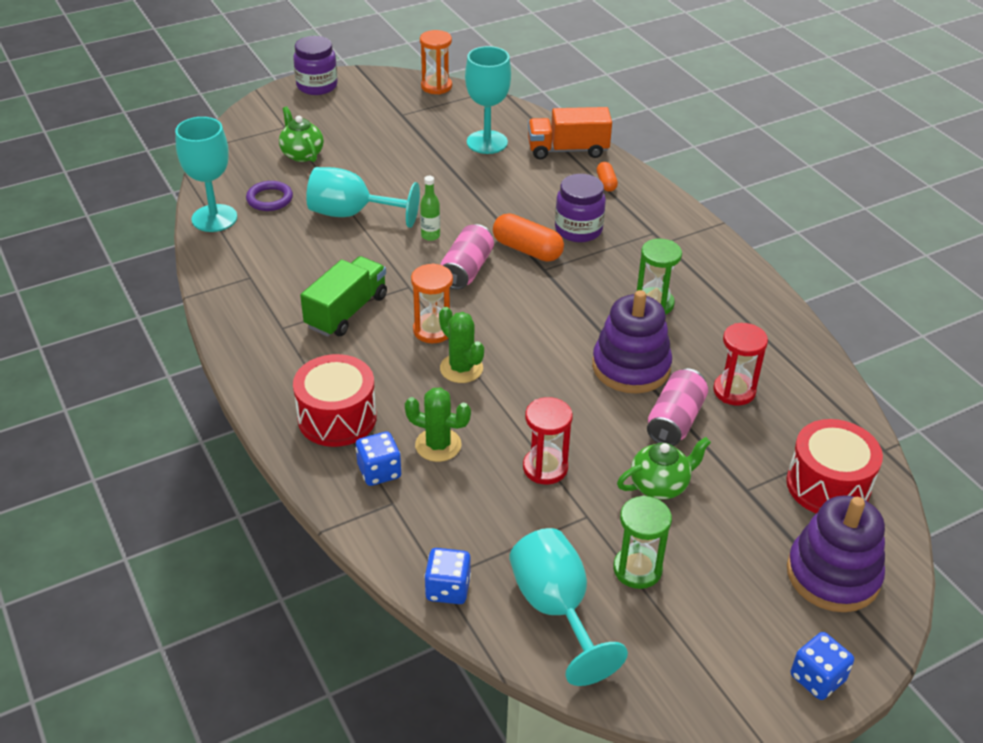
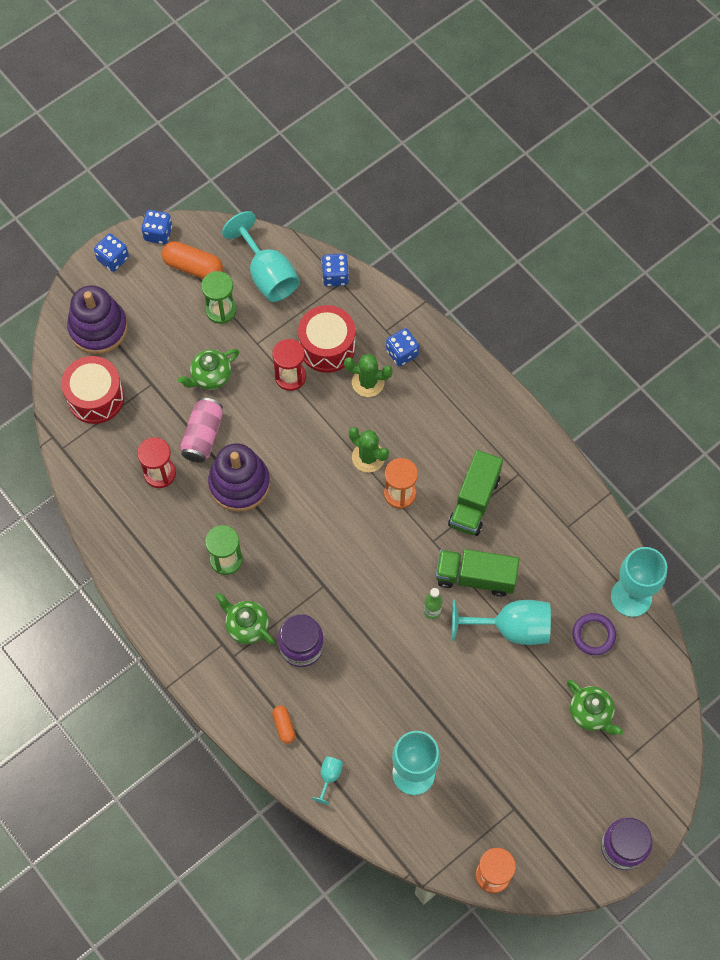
camera: 170 degrees right, 25 degrees up
red drum [293,354,377,447] -> red drum moved to [298,305,355,373]
pink can [440,224,494,290] -> none
orange capsule [493,213,564,262] -> orange capsule moved to [162,241,223,279]
orange truck [528,107,612,160] -> turquoise goblet [311,756,343,805]
none -> blue dice [141,210,172,244]
none -> green teapot [216,593,275,645]
none -> green truck [436,549,519,597]

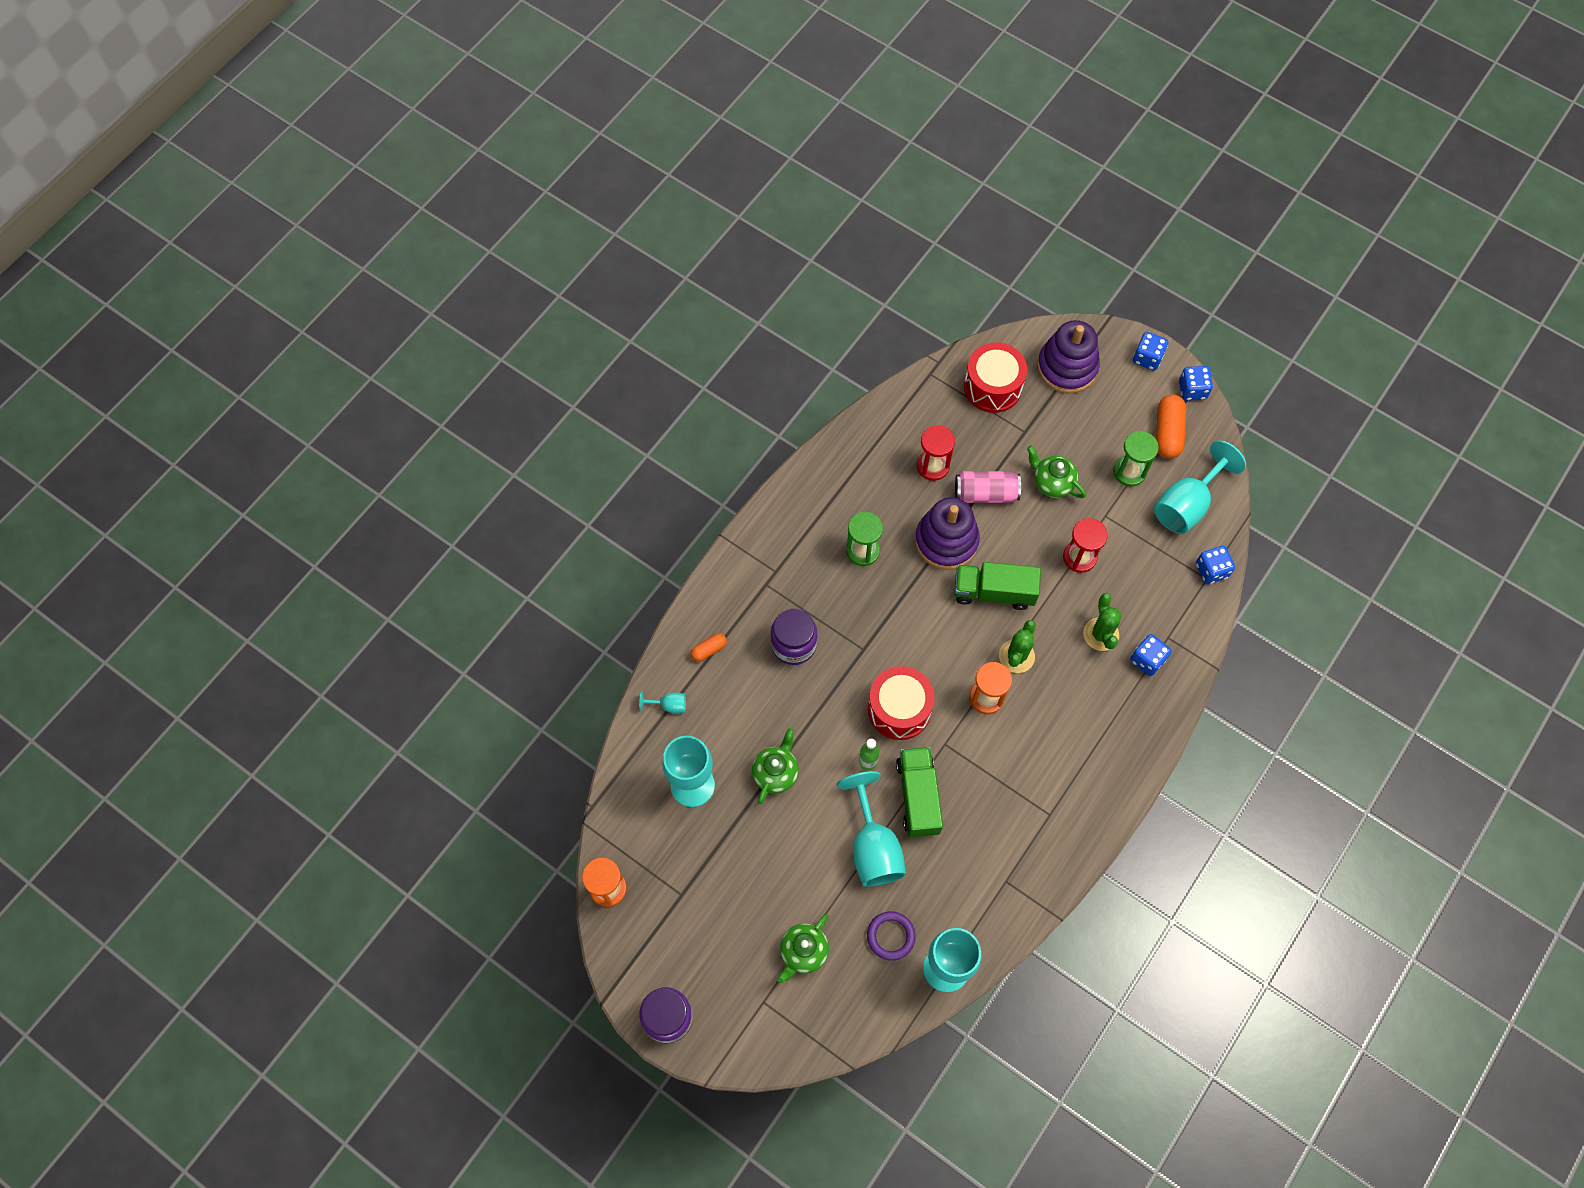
camera: 75 degrees right, 0 degrees up
green teapot [216,593,275,645] -> green teapot moved to [752,728,799,804]
red drum [298,305,355,373] -> red drum moved to [868,666,935,740]
green truck [448,450,503,536] -> green truck moved to [954,562,1041,610]

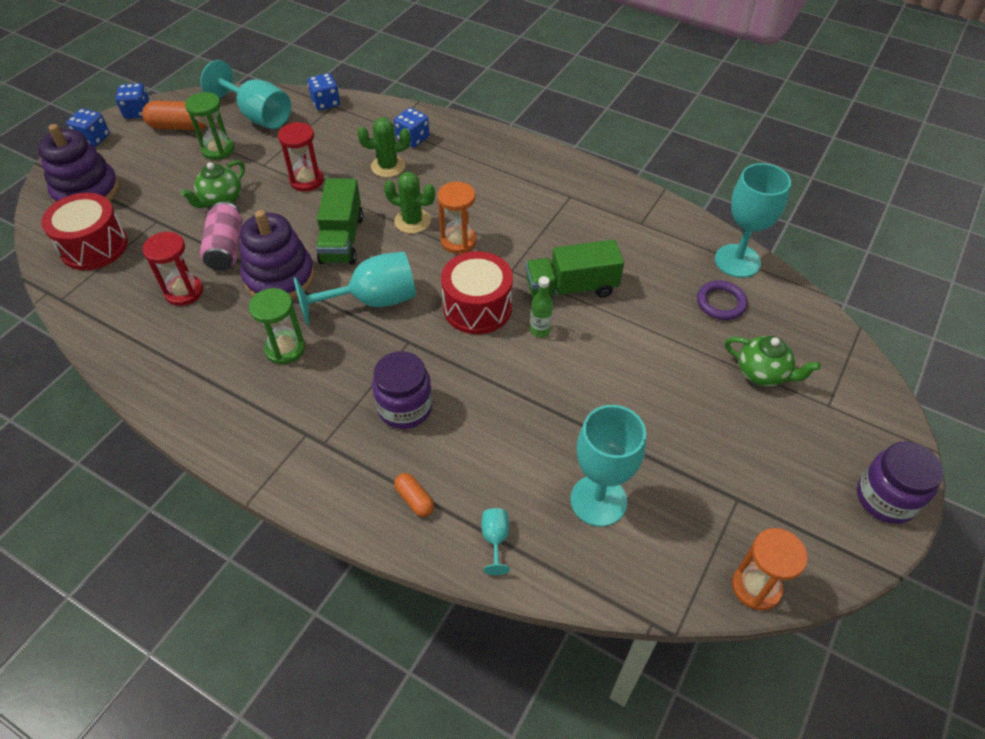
camera: 95 degrees left, 15 degrees down
green teapot [752,728,799,804] -> none
turquoise goblet [837,771,906,887] -> turquoise goblet moved to [294,252,416,325]

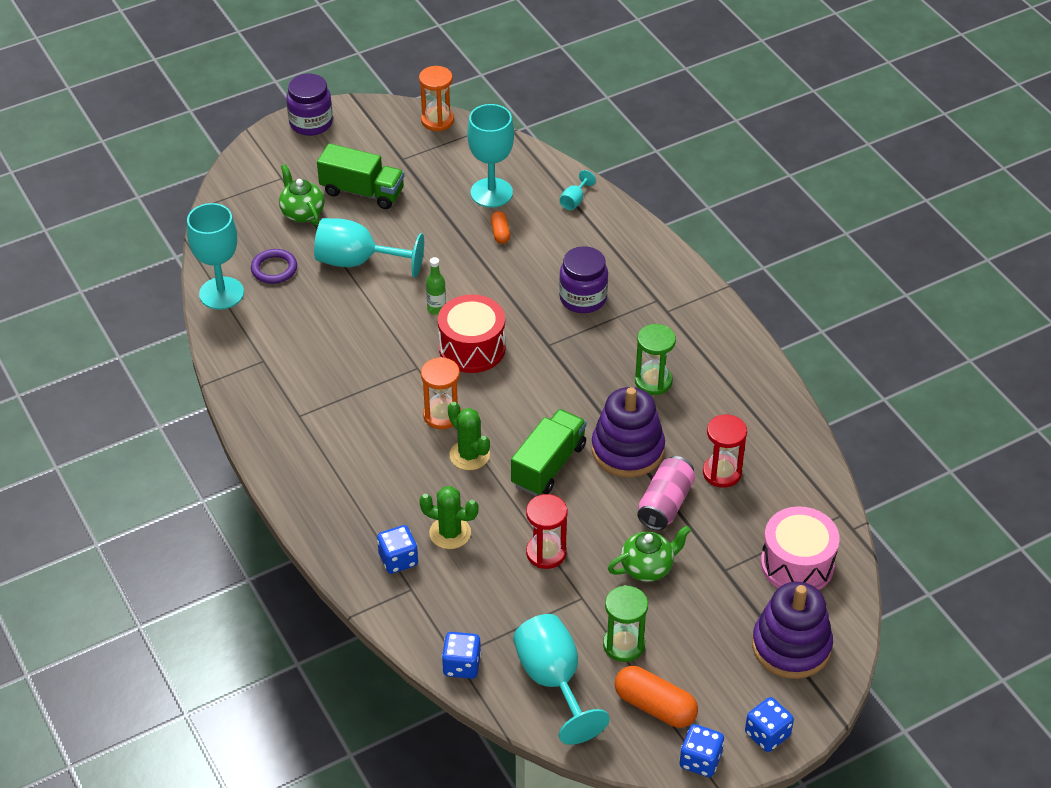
camera: 150 degrees left, 5 degrees down
red drum [41,193,128,270] -> pink drum [761,506,840,590]
turquoise goblet [294,252,416,325] -> turquoise goblet moved to [314,218,424,278]
orange capsule [394,473,434,517] -> orange capsule moved to [491,211,510,244]
green truck [526,240,624,298] -> green truck moved to [317,143,404,209]

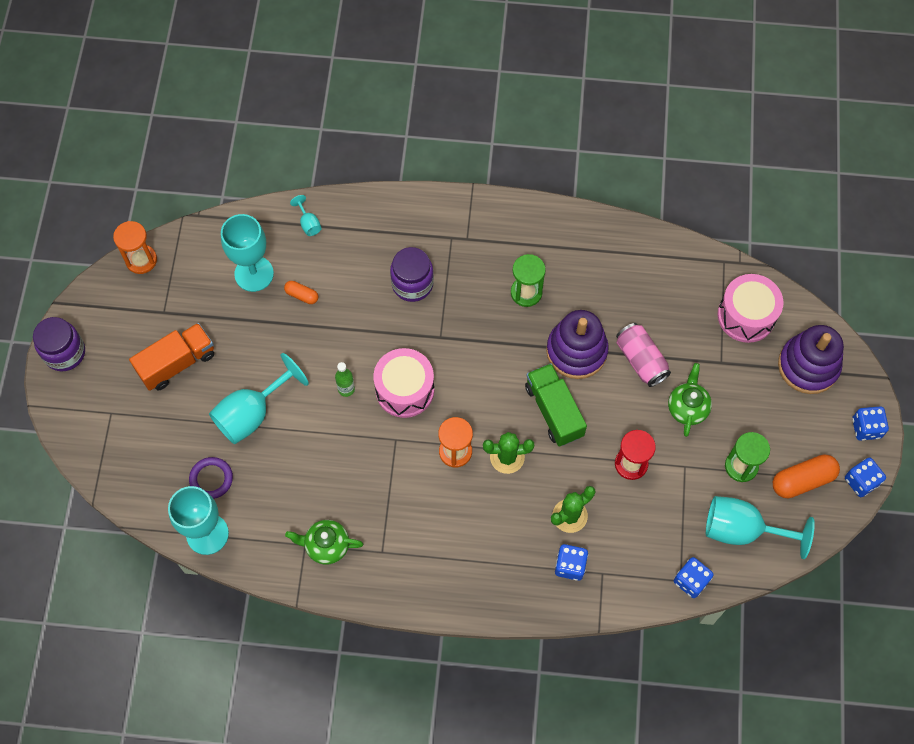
camera: 55 degrees left, 20 degrees up
green teapot [279,164,324,225] -> green teapot moved to [285,520,363,565]
green truck [317,143,404,209] -> orange truck [129,323,214,391]
red drum [438,295,506,373] -> pink drum [373,348,434,418]
red hourglass [703,415,747,488] -> none

